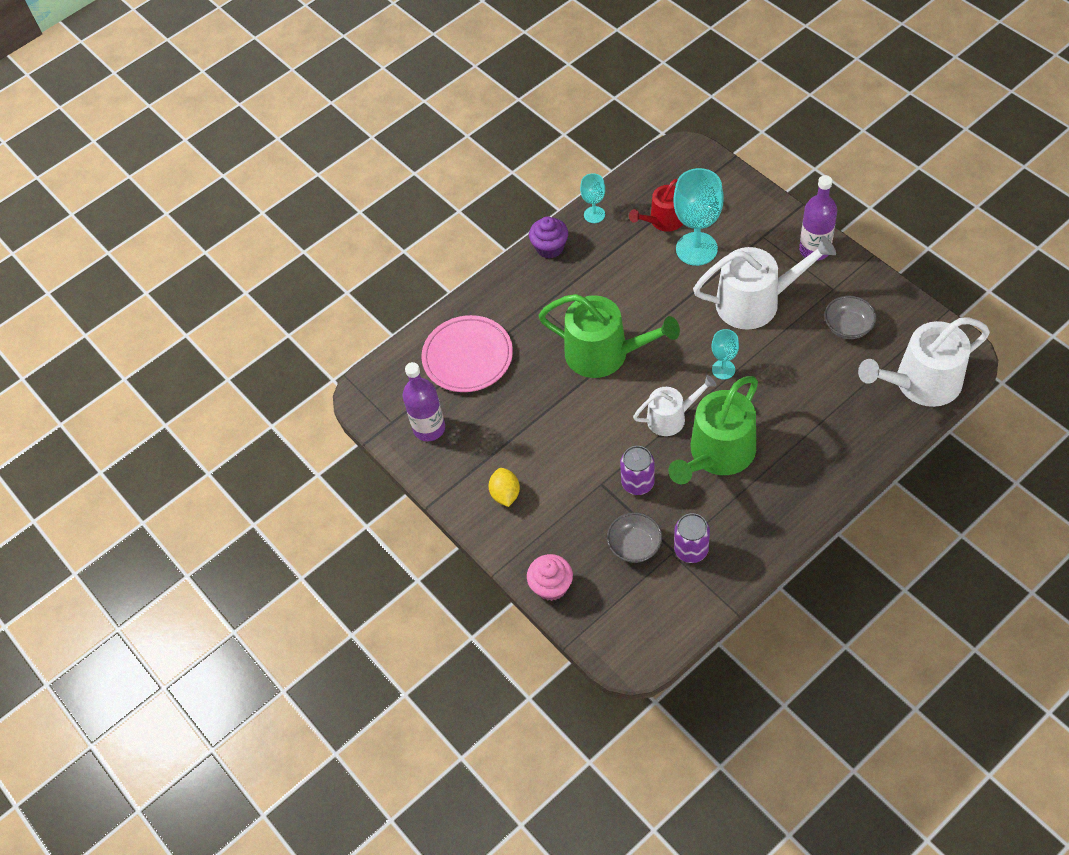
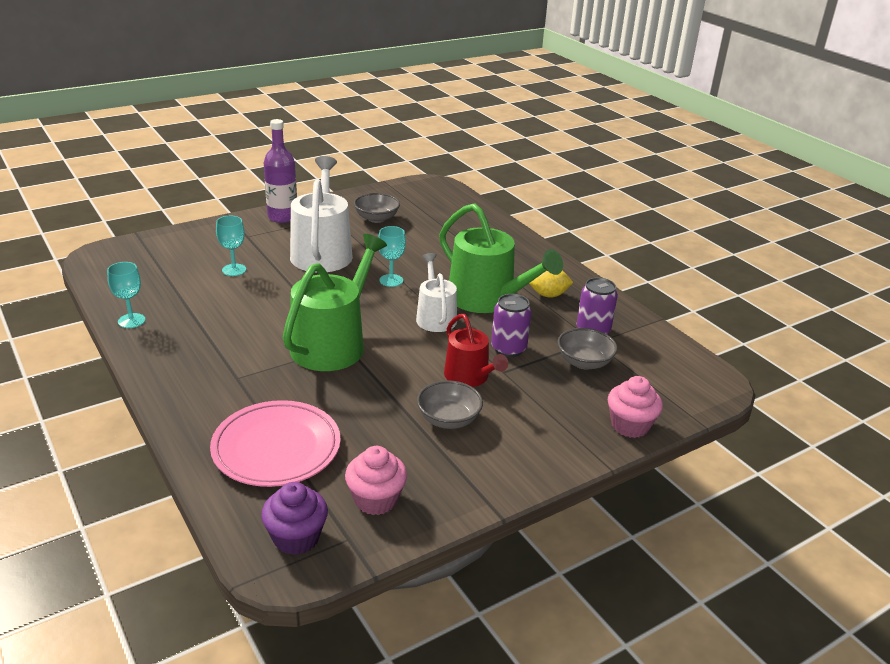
camera: 90 degrees left, 25 degrees down
purple bottle [403,362,445,441] -> pink cupcake [345,446,407,515]
yellow lemon [488,468,520,507] -> yellow lemon moved to [529,270,573,298]
purple cupcake [529,216,568,258] -> purple cupcake moved to [261,482,328,555]
red watering can [629,179,683,232] -> red watering can moved to [444,314,508,387]
turquoise goblet [673,168,724,266] -> turquoise goblet [216,216,246,276], size x0.53
white watering can [858,317,990,407] -> none
none -> grey bowl [417,381,483,429]

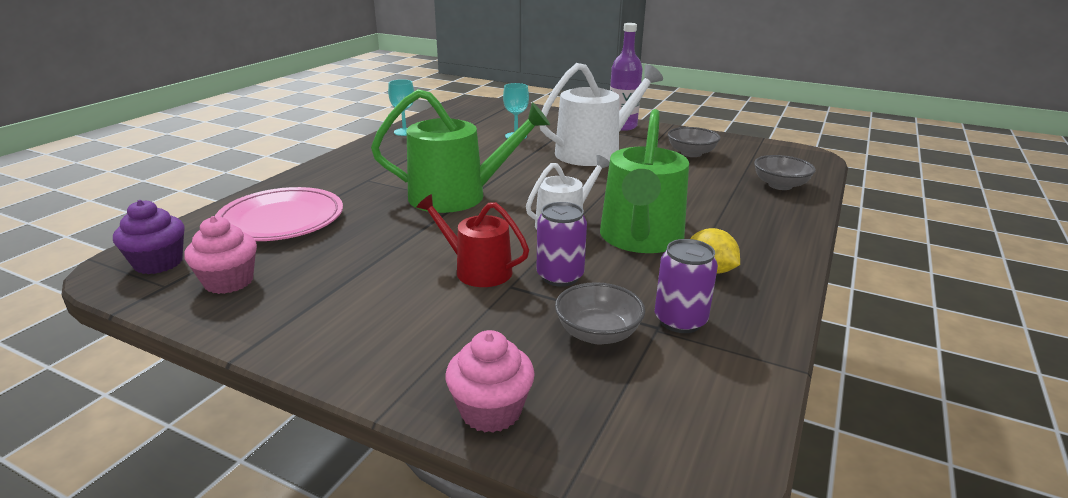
camera: 60 degrees right, 5 degrees down
turquoise goblet [378,226,406,287] -> none
grey bowl [417,381,483,429] -> grey bowl moved to [754,155,816,190]
red watering can [444,314,508,387] -> red watering can turned 90 degrees clockwise [416,194,529,287]

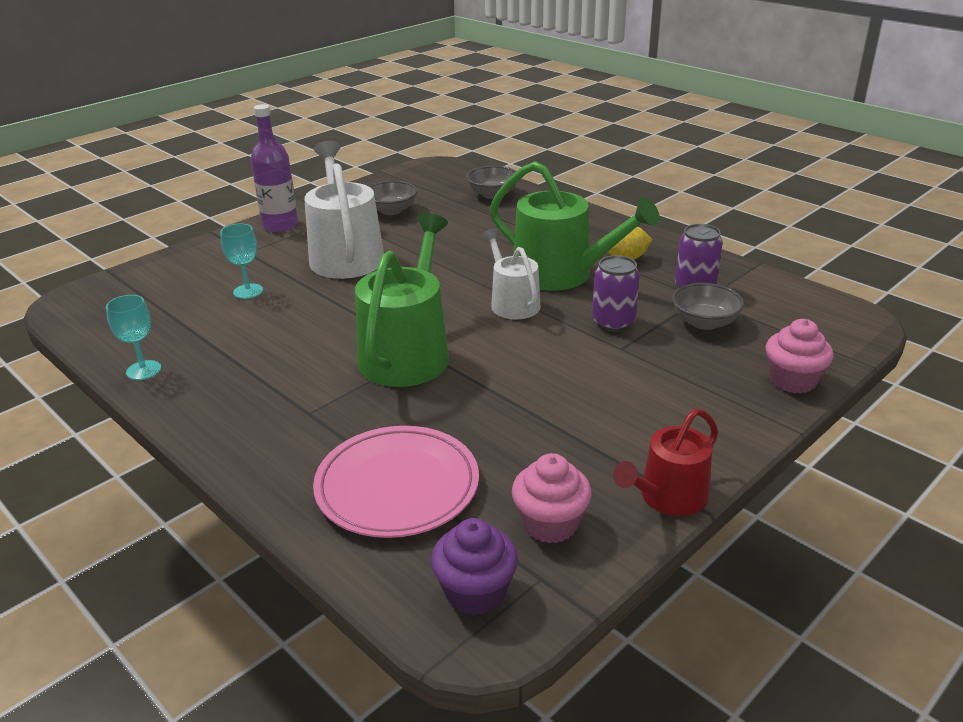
camera: 70 degrees left, 5 degrees up
red watering can [416,194,529,287] -> red watering can moved to [613,409,718,516]

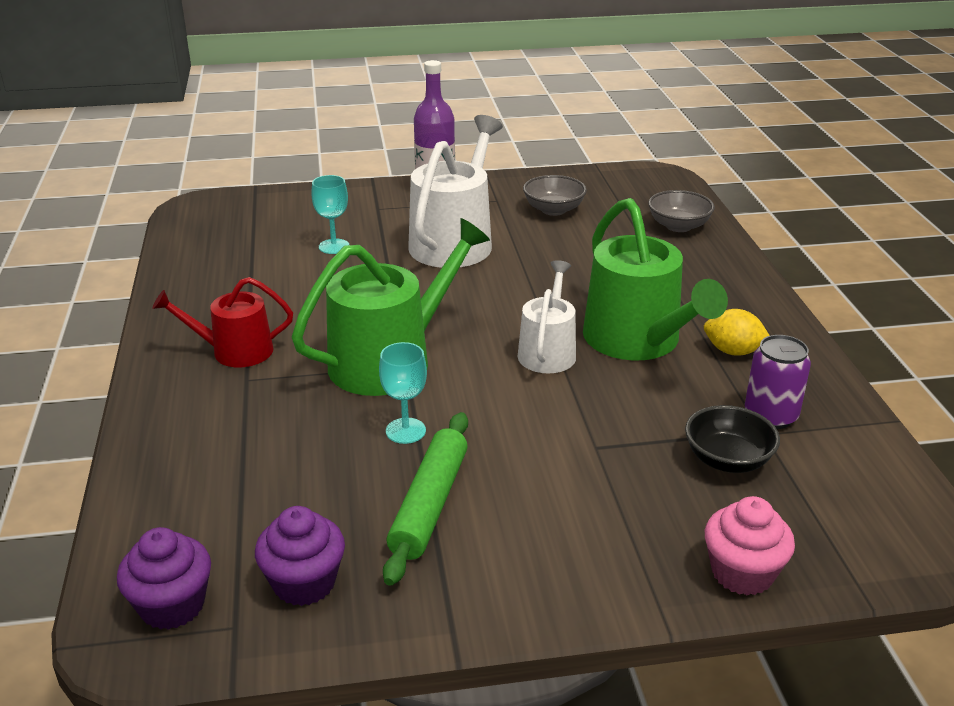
camera: 35 degrees right, 0 degrees up
turquoise goblet [106,295,161,380] -> turquoise goblet moved to [379,342,427,444]
pink plate [313,426,479,538] -> none
pink cupcake [512,453,592,543] -> purple cupcake [255,506,345,606]
purple can [592,255,640,332] -> none
red watering can [613,409,718,516] -> red watering can moved to [152,277,293,367]
grey bowl [672,283,744,330] -> black bowl [685,405,780,473]
none -> green rolling pin [383,412,468,586]

